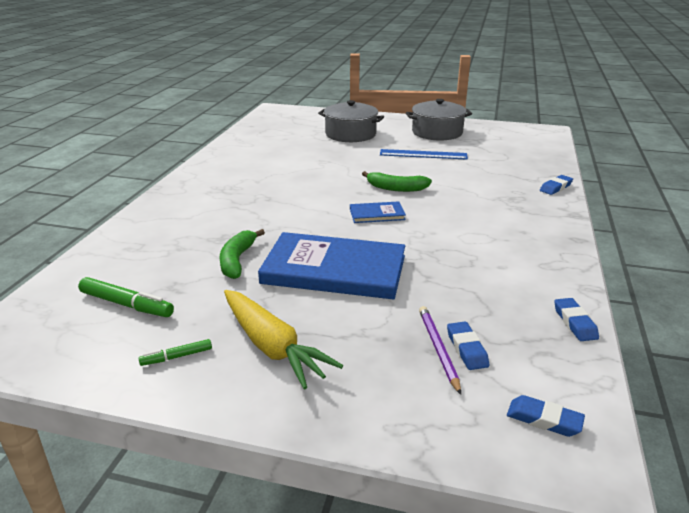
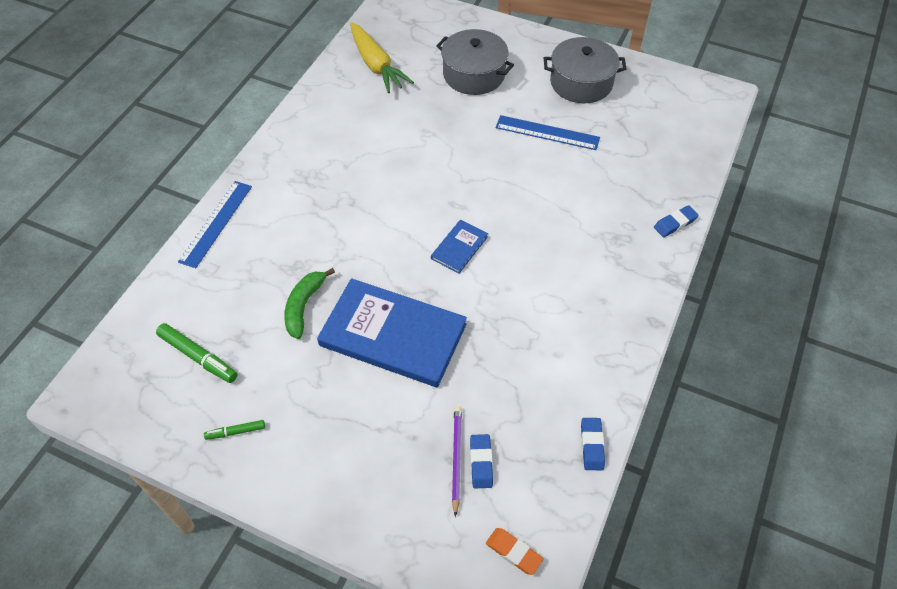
camera: 10 degrees right, 25 degrees up
yellow carrot [224,290,343,389] -> yellow carrot moved to [350,22,414,93]
blue book [350,201,406,223] -> blue book turned 60 degrees counterclockwise [431,220,488,274]
green banana [362,171,432,192] -> none
blue eraser [507,395,585,437] -> orange eraser [486,528,544,575]
none -> blue ruler [178,181,252,268]

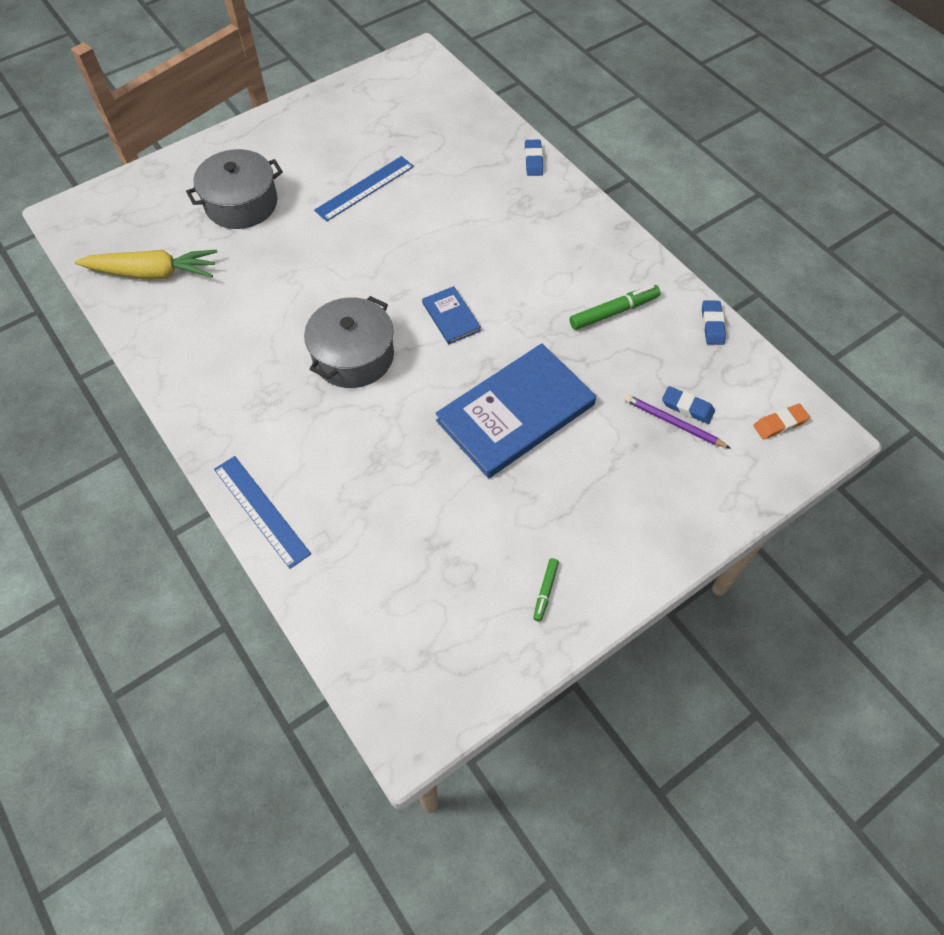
camera: 60 degrees left, 5 degrees up
green marker [156,323,237,383] -> green marker moved to [569,285,661,330]
green banana [284,268,335,339] -> none
grey pot [544,37,626,103] -> grey pot moved to [304,296,394,388]
blue eraser [581,418,605,470] -> blue eraser turned 60 degrees clockwise [702,300,726,345]

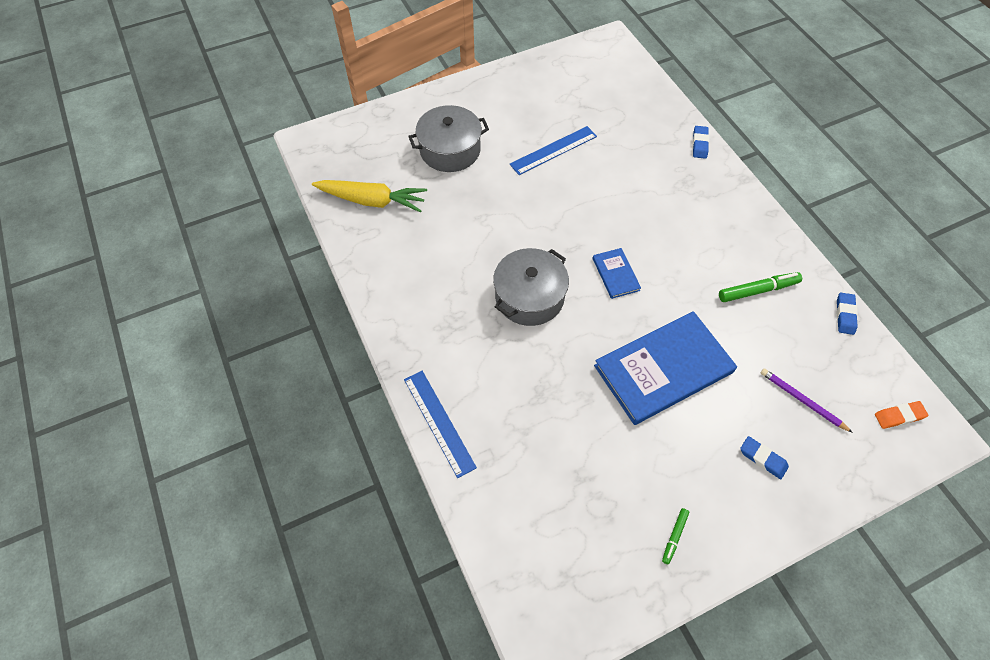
camera: 10 degrees right, 0 degrees up
blue eraser [662,386,715,424] -> blue eraser moved to [740,436,789,479]

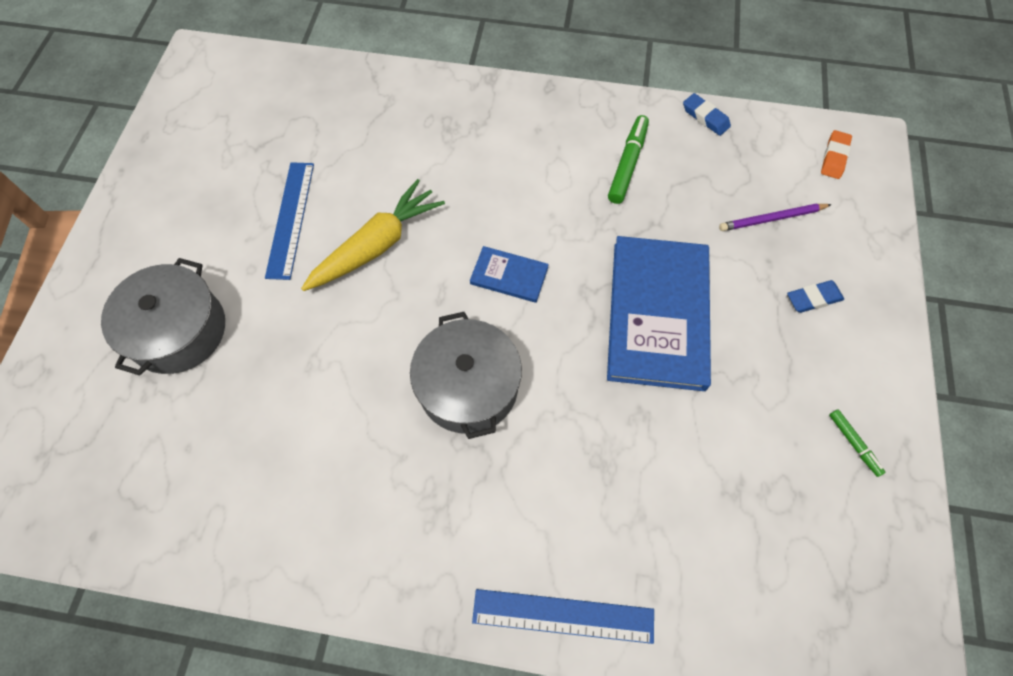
camera: 55 degrees left, 5 degrees up
yellow carrot [312,180,427,213] -> yellow carrot moved to [301,179,445,291]
blue eraser [693,126,709,159] -> none

